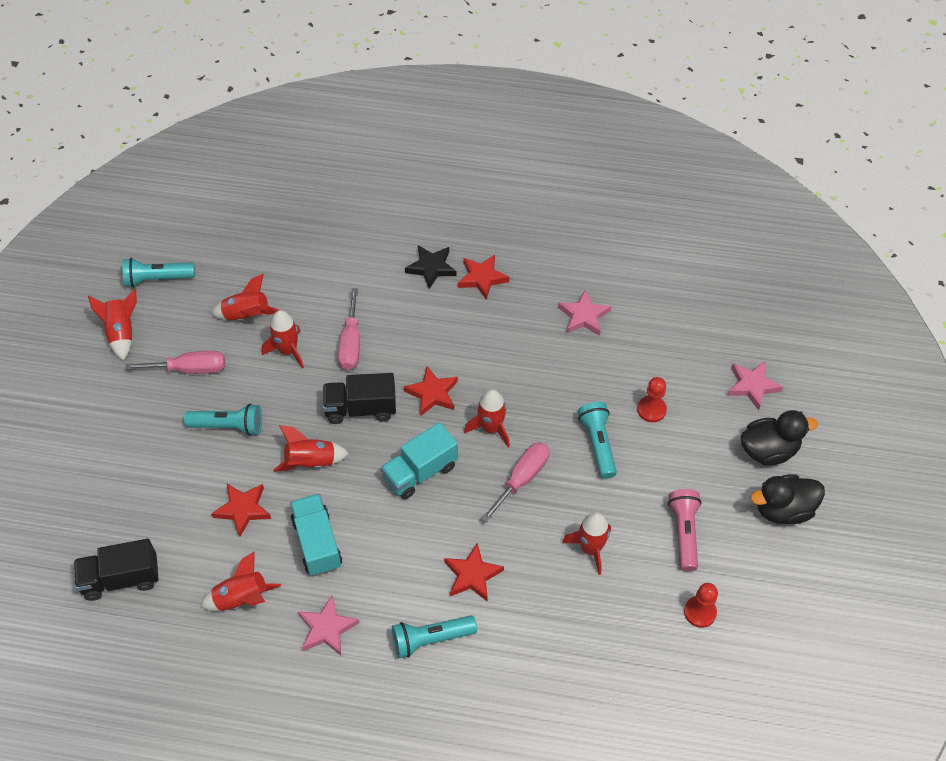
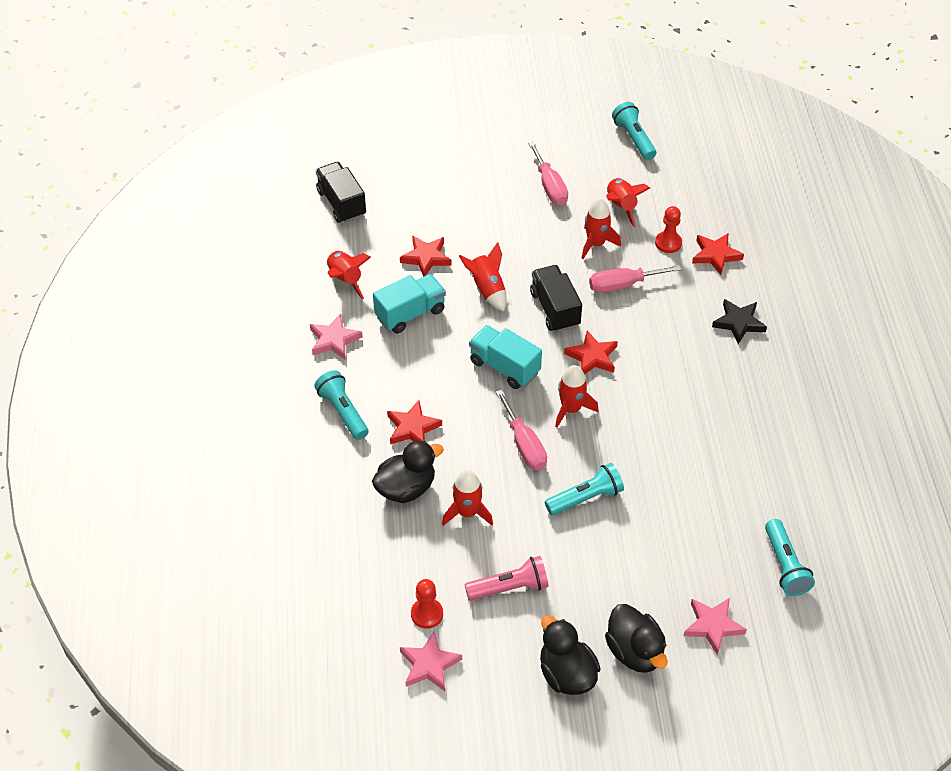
camera: 75 degrees right, 5 degrees down
red rocket [88,289,137,361] -> none
turquoise flashlight [184,404,262,436] -> turquoise flashlight moved to [765,519,815,596]
red star [458,255,509,300] -> red star moved to [692,233,744,275]
pink screwdriver [481,442,550,523] -> pink screwdriver turned 45 degrees clockwise [496,390,547,470]
pink star [558,289,611,336] -> pink star moved to [400,631,462,691]
red pawn [637,377,667,422] -> red pawn moved to [655,206,682,253]
none -> black duck [372,440,444,503]

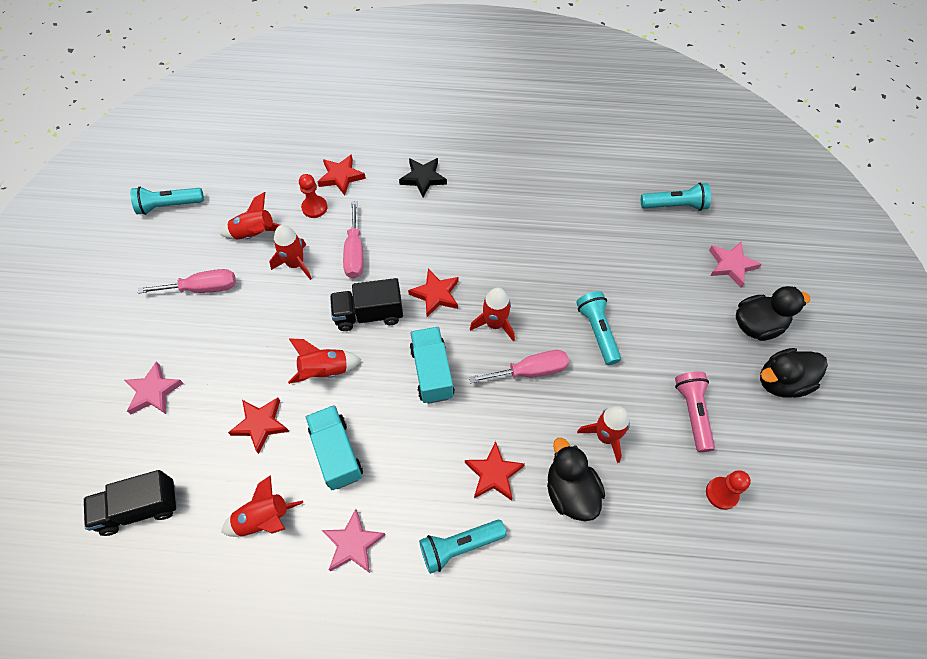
camera: 80 degrees left, 10 degrees up
pink star [400,631,462,691] -> pink star moved to [124,361,184,414]
turquoise truck [469,325,542,389] -> turquoise truck turned 120 degrees clockwise [410,327,455,404]

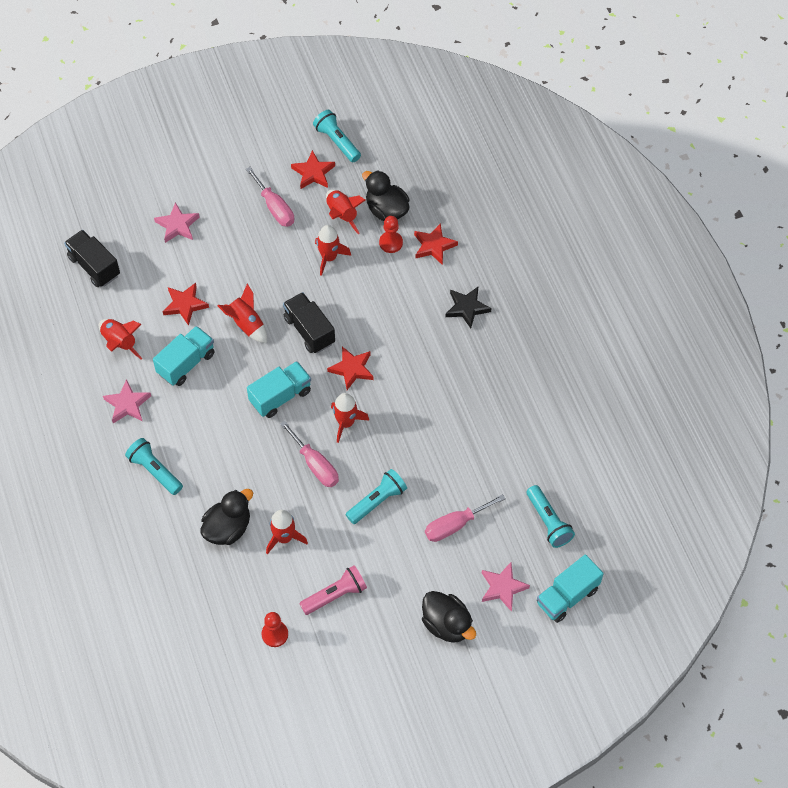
camera: 65 degrees right, 0 degrees up
pink screwdriver [343,201,363,278] -> pink screwdriver moved to [425,494,506,542]
red star [465,441,525,501] -> red star moved to [291,150,335,189]
black duck [760,348,828,398] -> black duck moved to [362,170,410,221]
none -> turquoise truck [537,554,603,623]

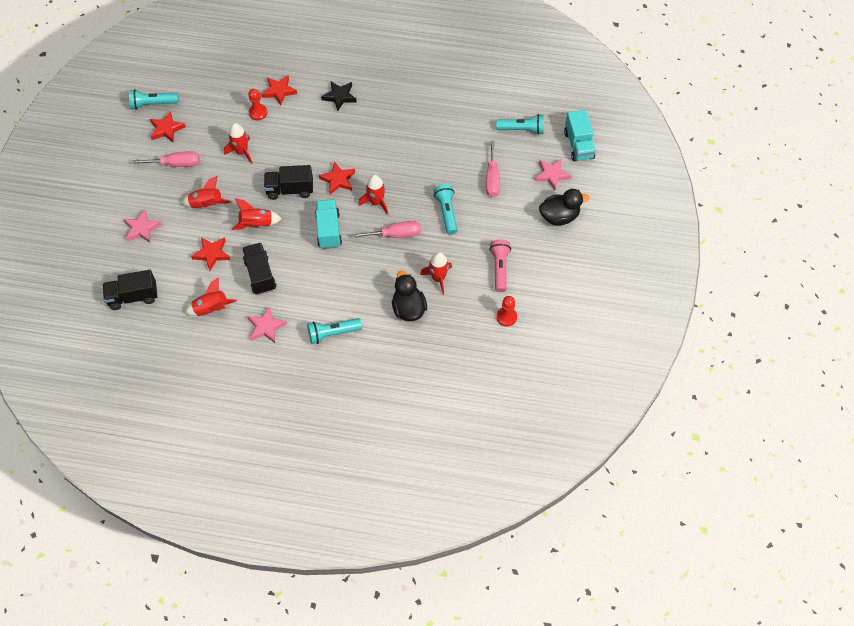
camera: 60 degrees left, 0 degrees up
turquoise truck [153,326,215,386] -> black truck [242,243,277,295]
red rocket [326,190,366,234] -> red rocket moved to [181,176,232,209]
black duck [362,170,410,221] -> none

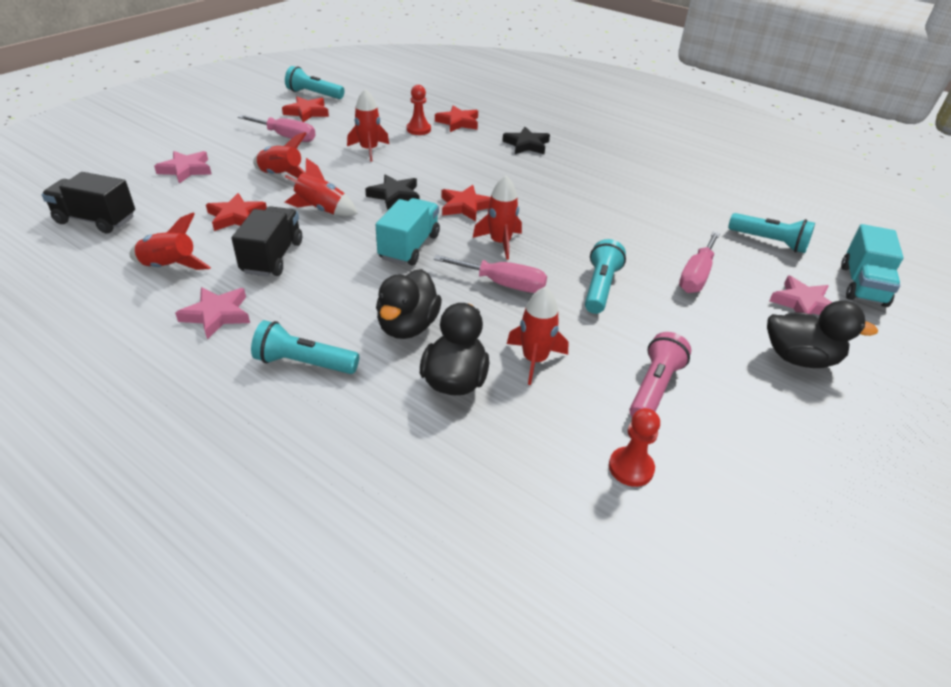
camera: 25 degrees right, 20 degrees down
black truck [264,165,313,200] -> black star [365,174,420,210]
none -> black duck [376,269,442,339]

